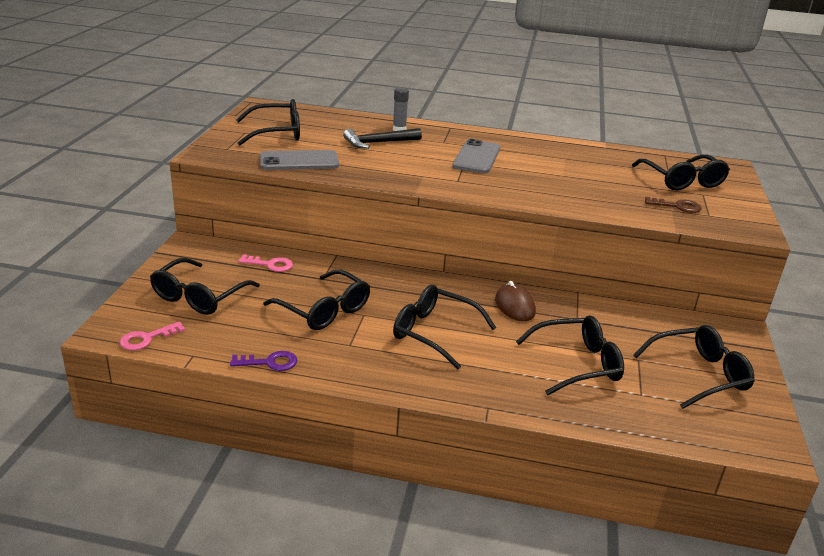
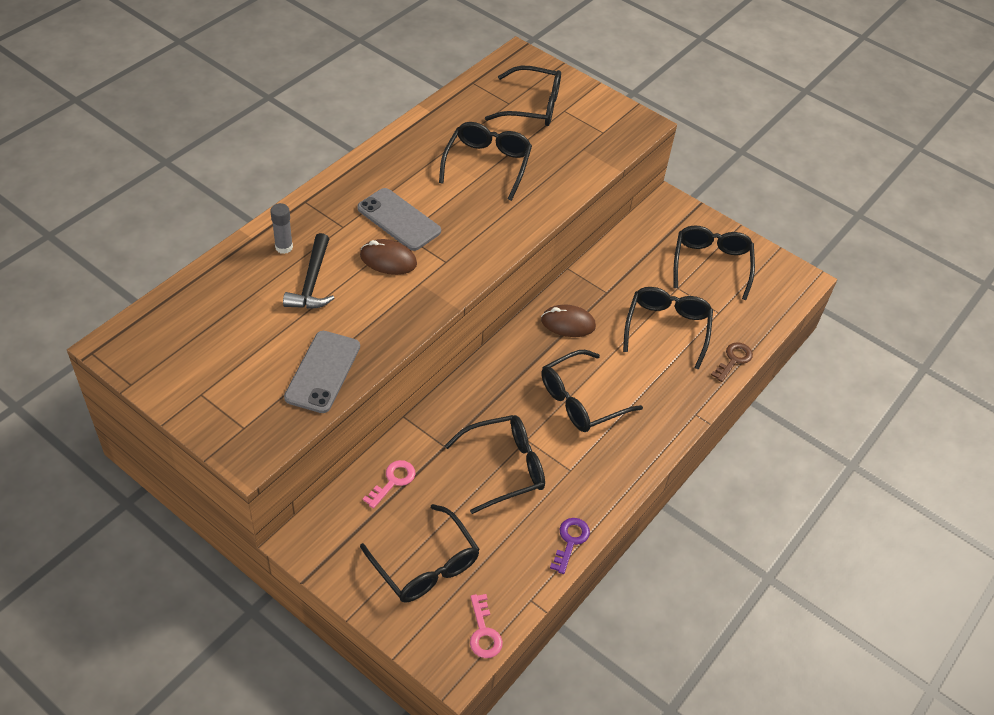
camera: 65 degrees left, 20 degrees up
black glasses [236,99,300,145] -> black glasses moved to [439,122,532,201]
brown key [645,197,702,213] -> brown key moved to [711,342,753,382]
none -> brown mouse [360,239,417,275]

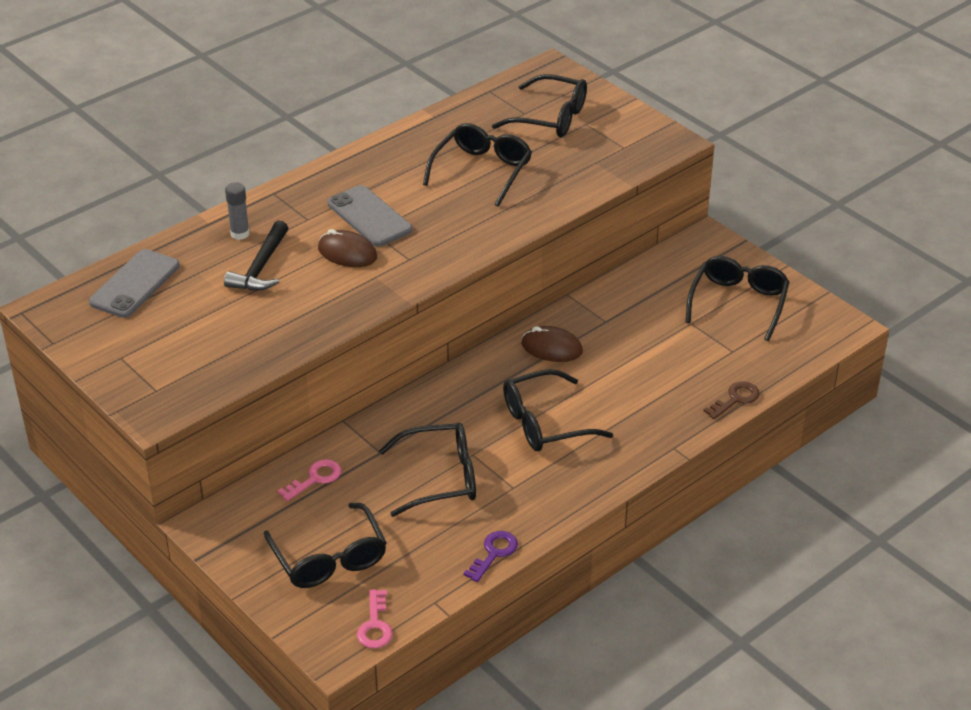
camera: 15 degrees right, 10 degrees down
grey phone [284,331,360,413] -> grey phone moved to [89,249,180,318]
black glasses [623,287,713,370] -> none

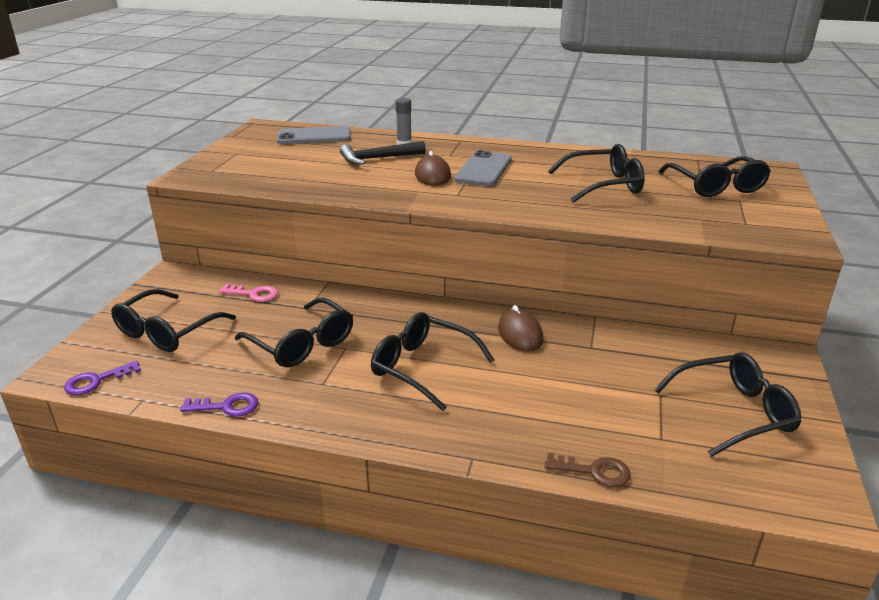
camera: 55 degrees right, 10 degrees down
pink key [357,589,393,649] -> purple key [64,361,141,395]

